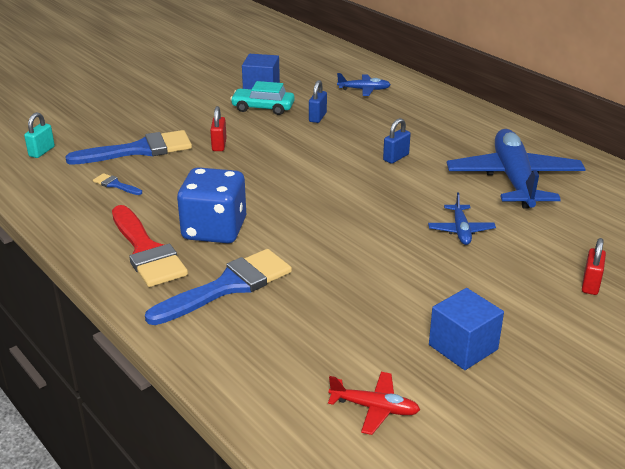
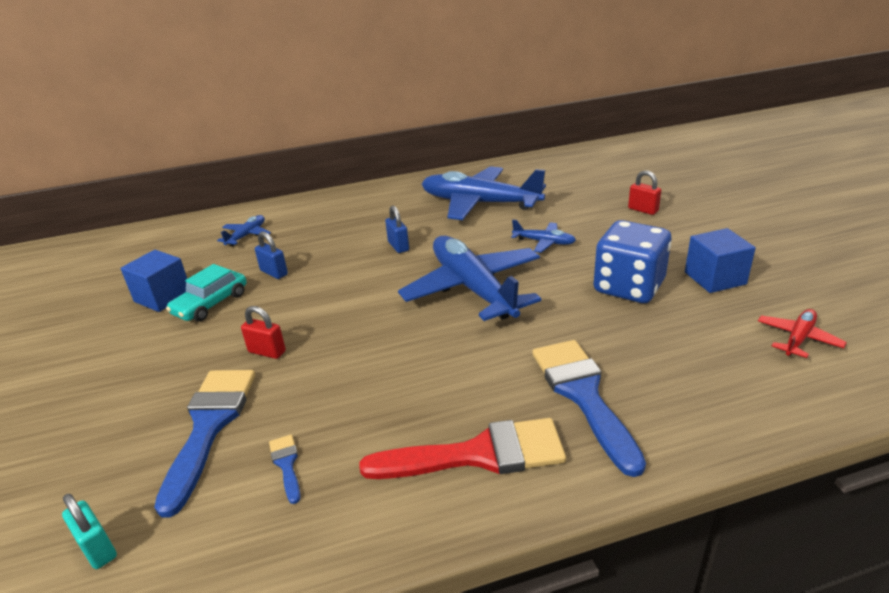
camera: 65 degrees left, 0 degrees up
blue brush [93,173,142,195] -> blue brush turned 105 degrees clockwise [269,435,301,504]
blue dice [177,167,246,243] -> blue dice moved to [594,220,672,303]
none -> blue plane [398,235,541,321]

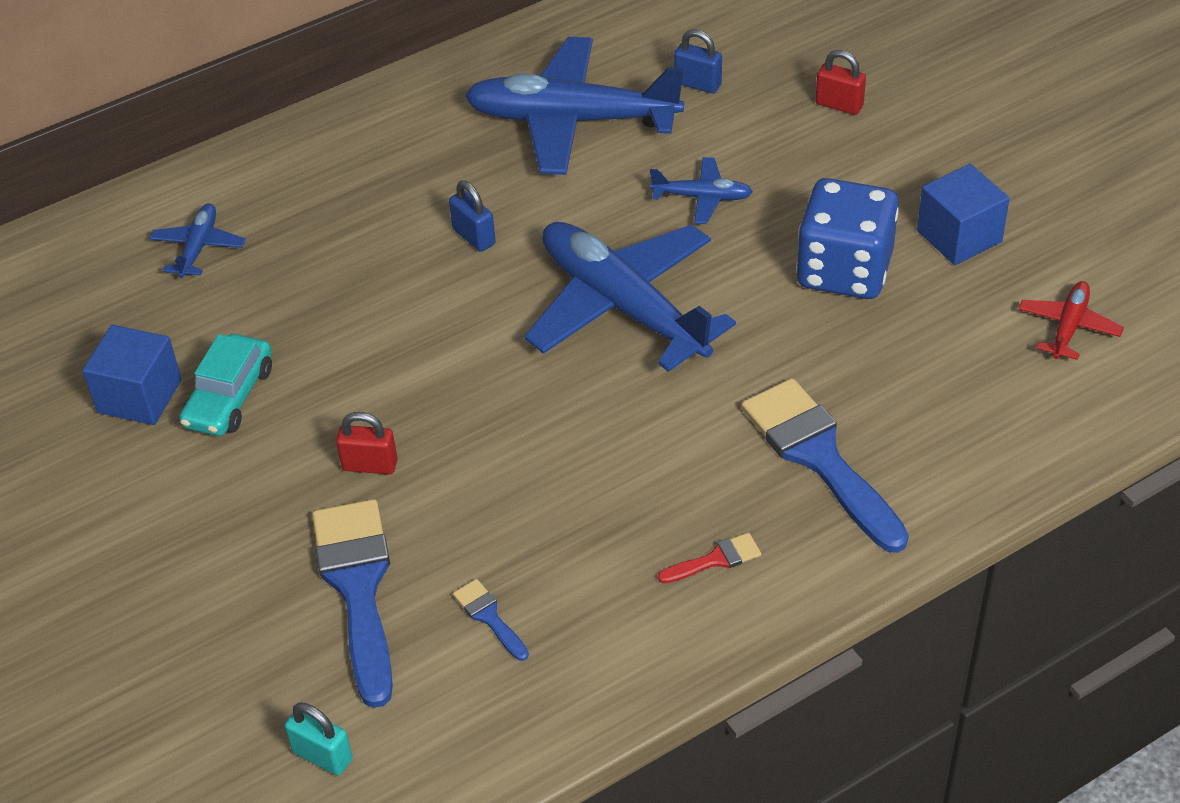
camera: 15 degrees left, 15 degrees up
blue padlock [255,231,288,279] -> blue padlock moved to [674,29,722,93]
red brush [360,418,566,479] -> red brush [658,533,761,584], size x0.44

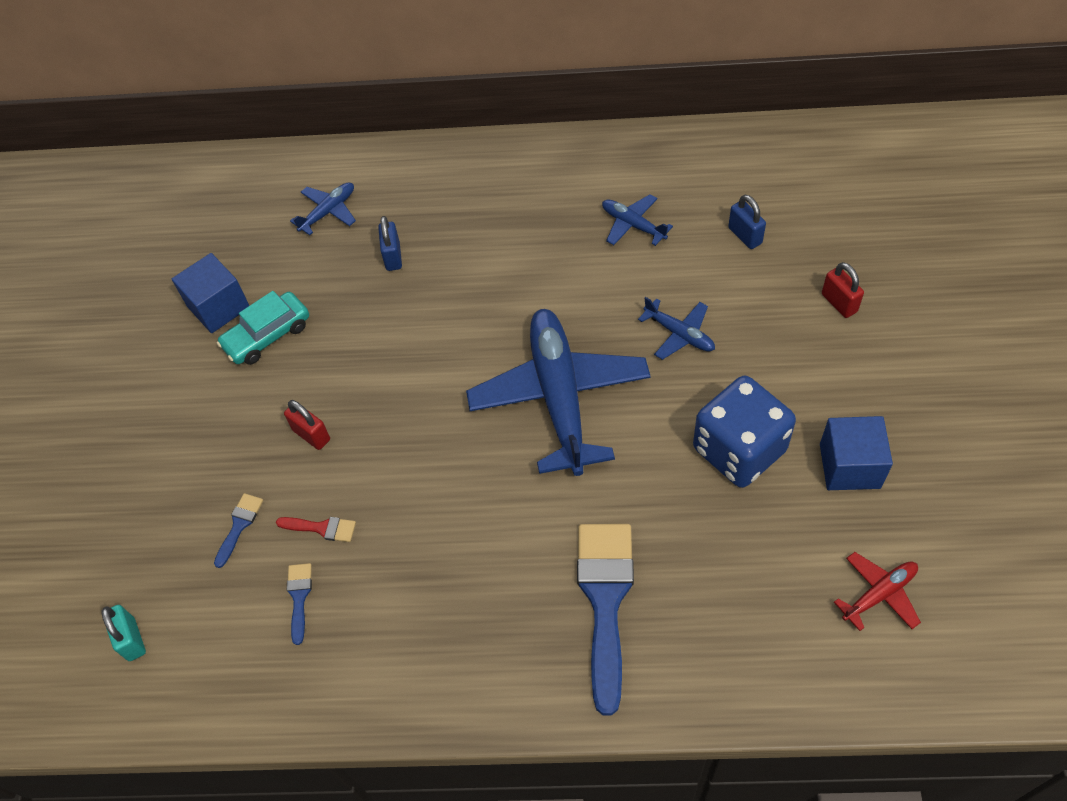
camera: 35 degrees right, 10 degrees up
blue brush [312,499,393,708] -> blue brush [214,493,263,568], size x0.44
blue padlock [449,180,496,252] -> blue padlock moved to [378,216,402,271]
blue plane [464,37,684,175] -> blue plane [602,194,673,246], size x0.45
red brush [658,533,761,584] -> red brush moved to [276,517,356,542]

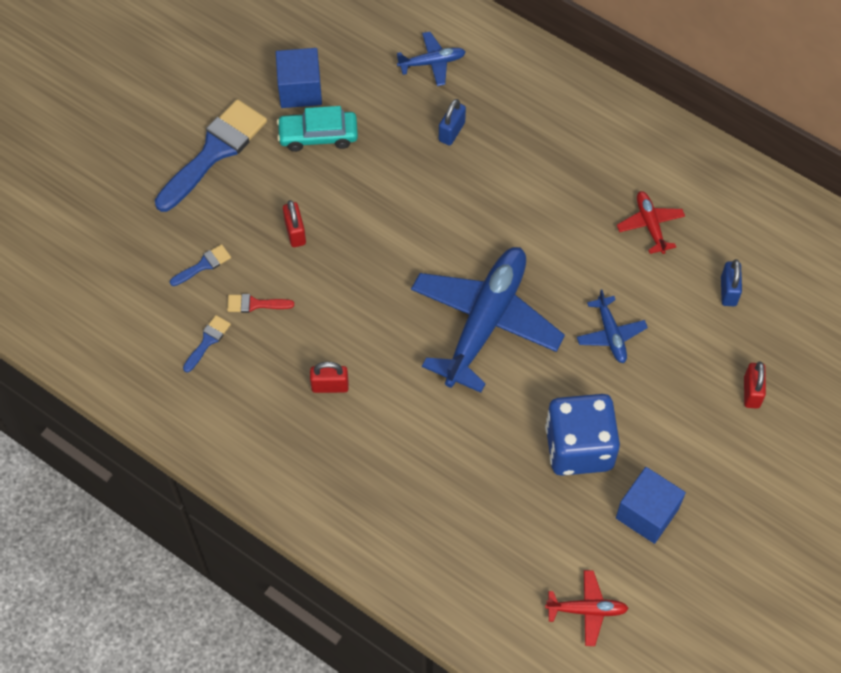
camera: 30 degrees right, 5 degrees up
turquoise padlock [102,605,146,661] -> none
red brush [276,517,356,542] -> red brush turned 135 degrees clockwise [227,294,294,313]
blue brush [577,524,634,716] -> blue brush moved to [155,99,267,212]
blue plane [602,194,673,246] -> red plane [617,191,685,254]
none -> red padlock [310,362,348,393]

